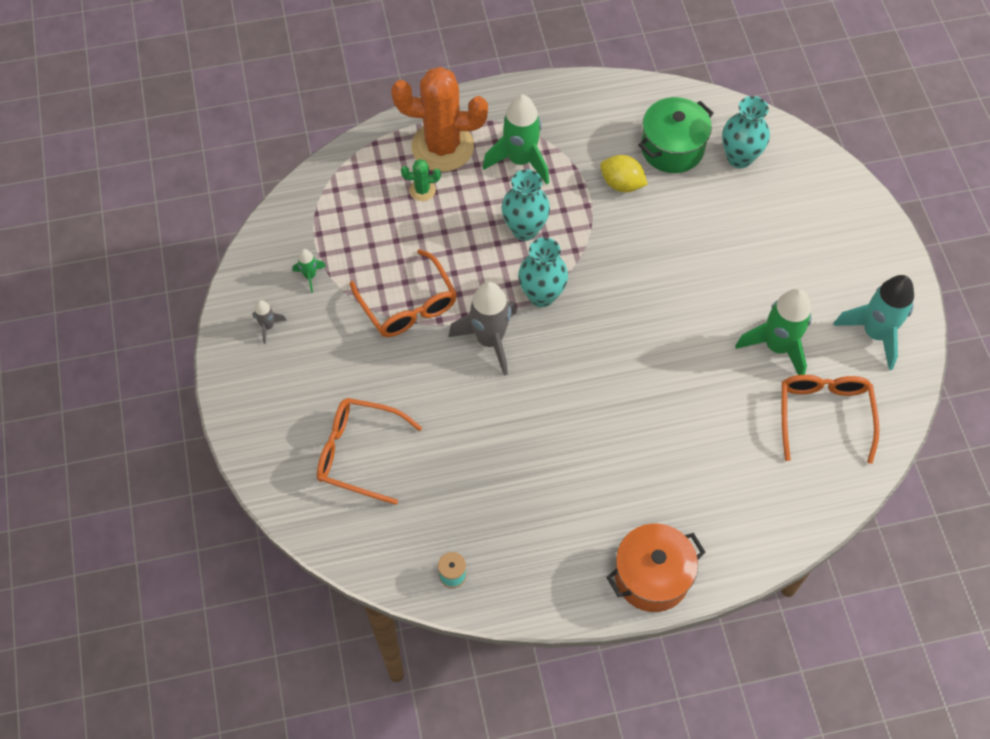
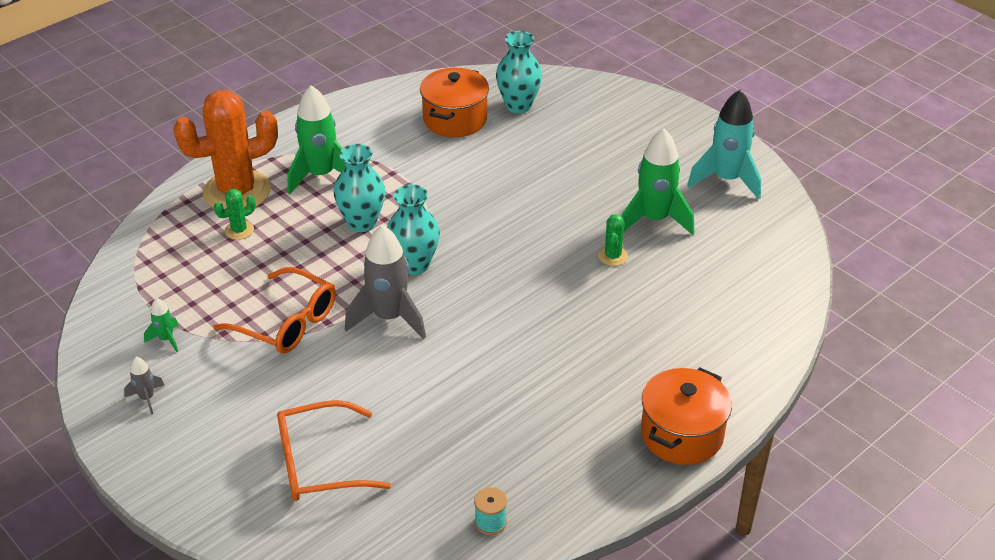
camera: 30 degrees left, 20 degrees down
yellow lemon [600,155,648,192] -> none
green pot [638,97,714,173] -> orange pot [420,68,489,137]
orange glasses [782,375,880,464] -> none
none -> green cactus [598,214,628,266]

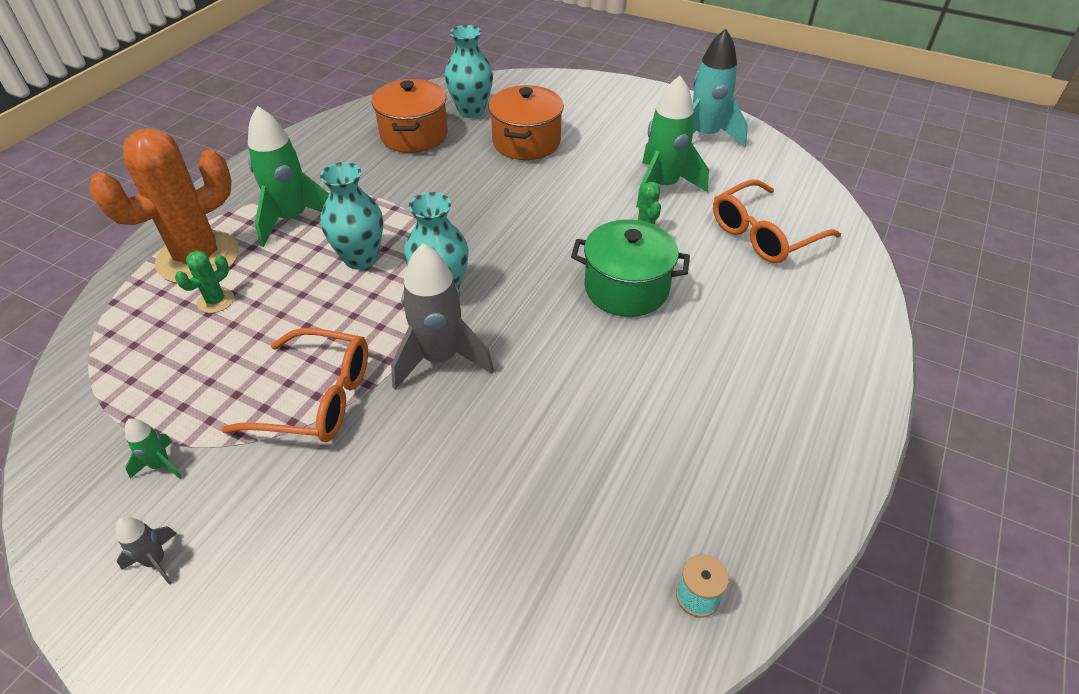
camera: 20 degrees left, 5 degrees up
orange glasses [277,400,391,501] -> orange glasses moved to [713,180,841,263]
orange pot [641,367,732,465] -> orange pot moved to [488,85,564,160]
none -> green pot [571,219,690,317]

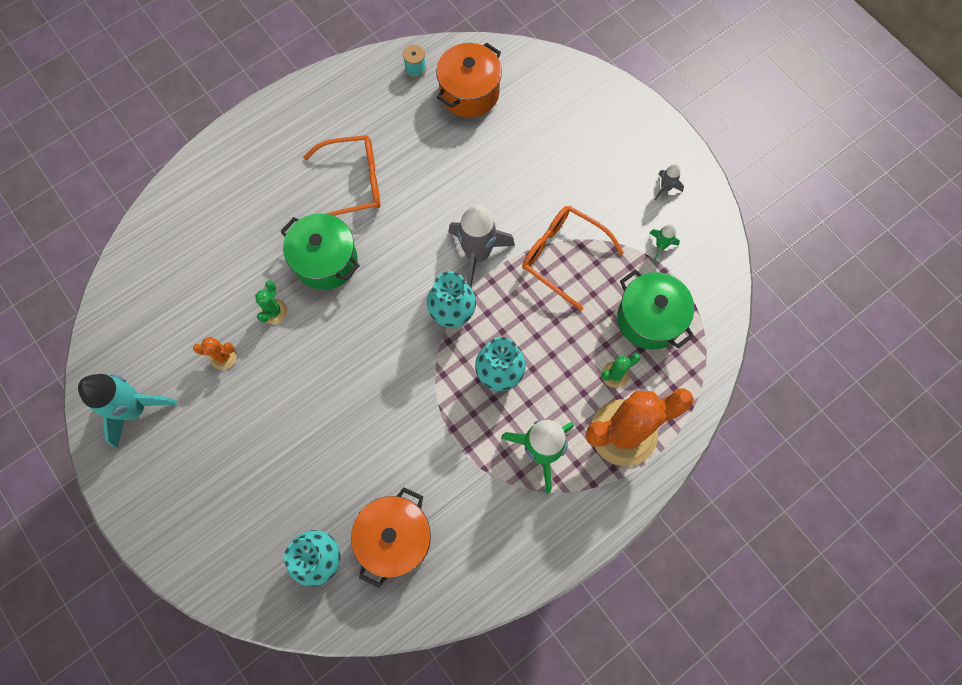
camera: 155 degrees left, 25 degrees up
orange pot [488,85,564,160] -> orange pot moved to [436,42,502,118]
green rocket [636,76,709,208] -> orange cactus [193,337,237,370]
orange glasses [713,180,841,263] -> orange glasses moved to [303,135,381,216]
none -> green pot [617,269,694,350]

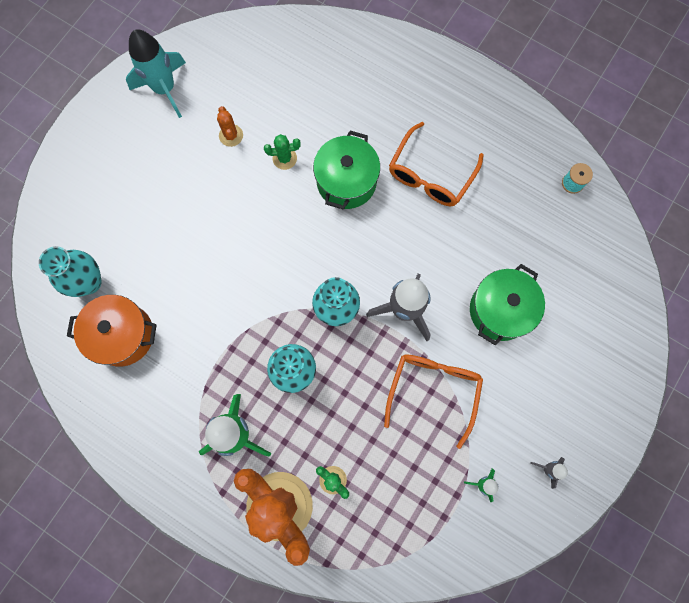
camera: 70 degrees right, 5 degrees up
orange glasses [303,135,381,216] -> orange glasses turned 60 degrees clockwise [389,122,484,206]
orange pot [436,42,502,118] -> none
green pot [617,269,694,350] -> green pot moved to [470,264,545,345]

